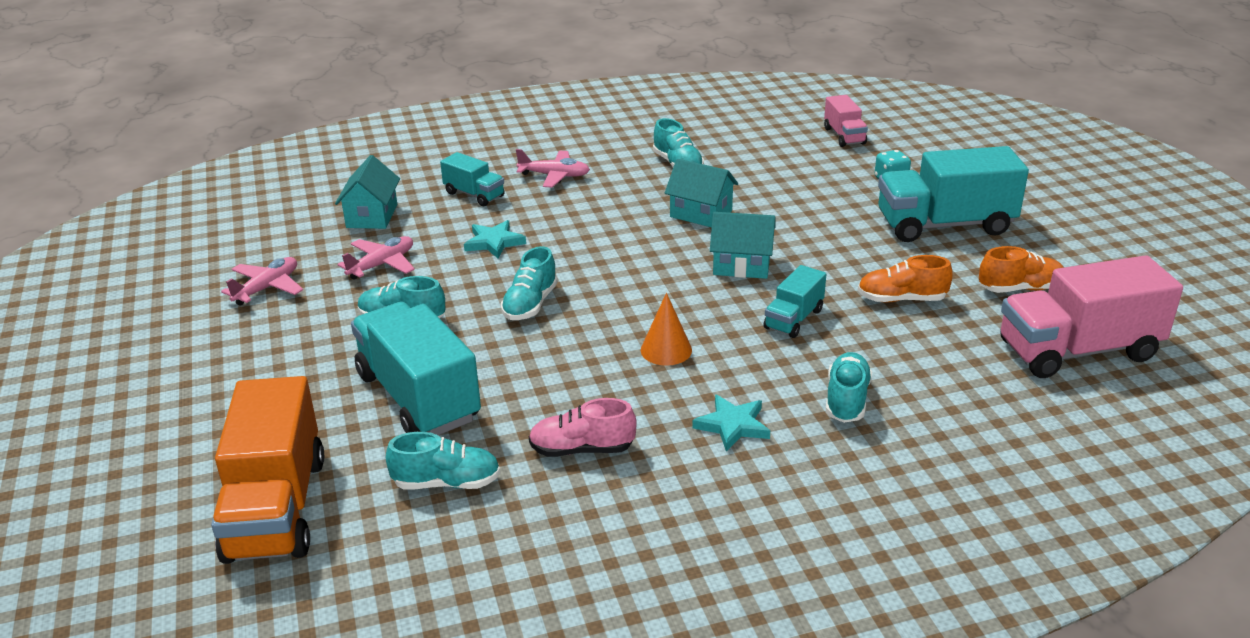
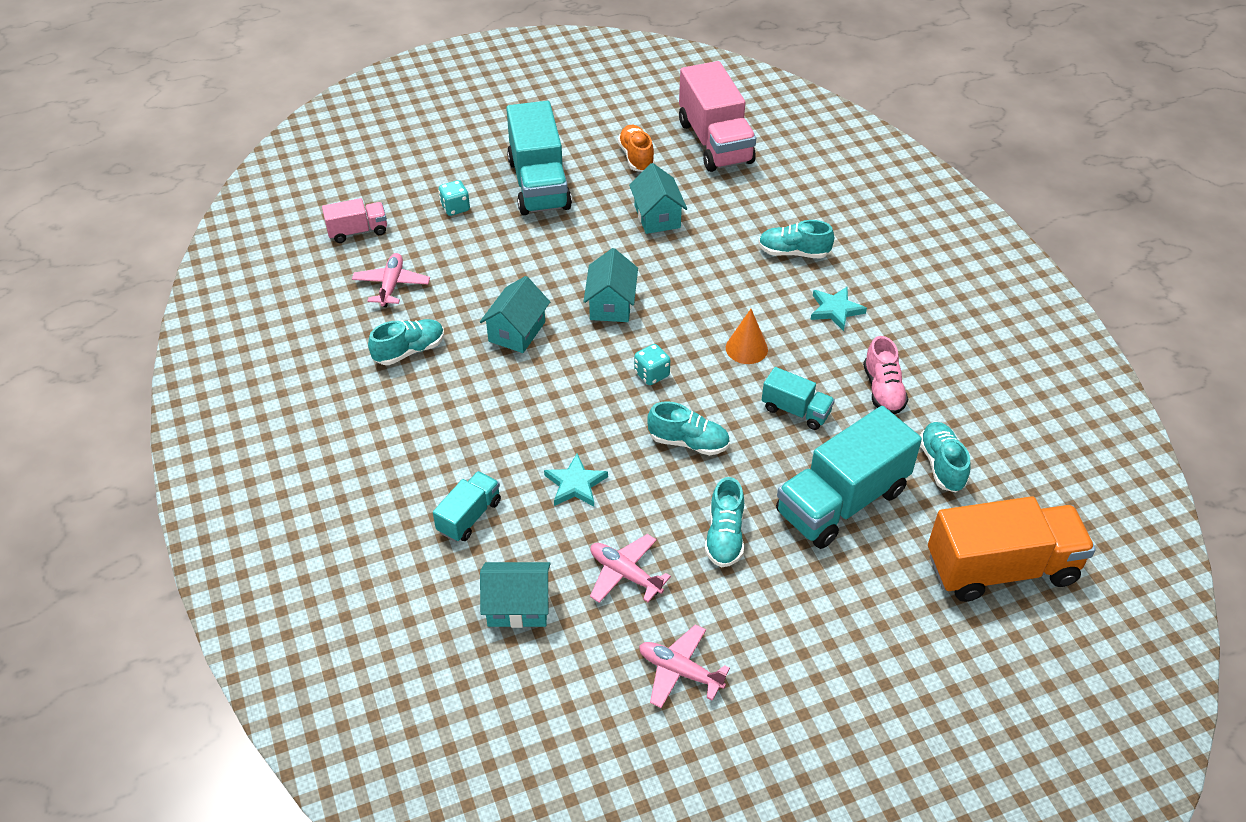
camera: 95 degrees left, 15 degrees up
pink plane [516,149,590,188] -> pink plane moved to [352,253,430,307]
turquoise truck [763,265,826,338] -> turquoise truck moved to [762,367,835,430]
orange shoe [858,255,953,303] -> turquoise house [629,163,687,234]
none -> turquoise dice [634,344,670,385]

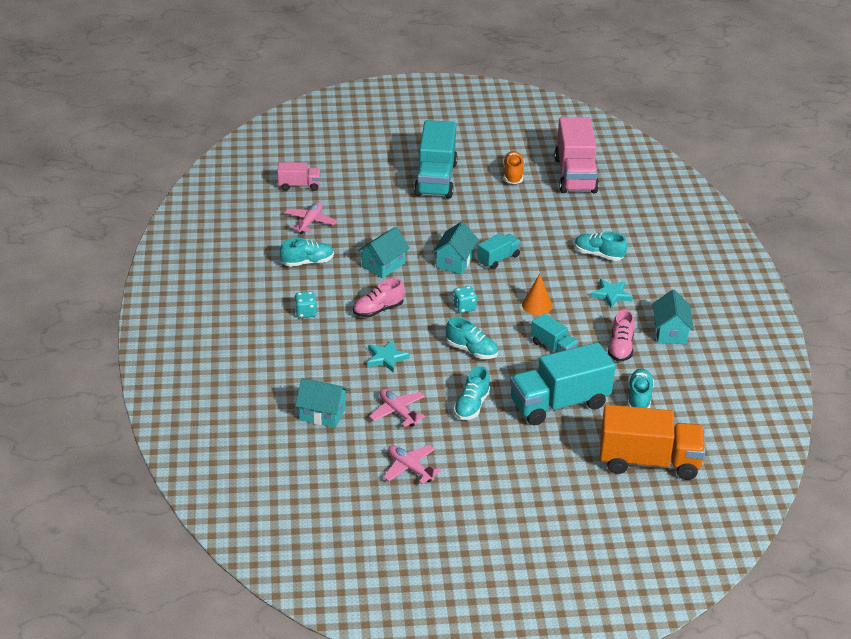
camera: 15 degrees right, 10 degrees down
turquoise truck [433,471,501,542] -> turquoise truck moved to [477,233,521,269]
turquoise dice [438,180,470,216] -> turquoise dice moved to [294,291,317,318]
turquoise house [629,163,687,234] -> turquoise house moved to [653,290,694,344]
none -> pink shoe [353,278,405,318]

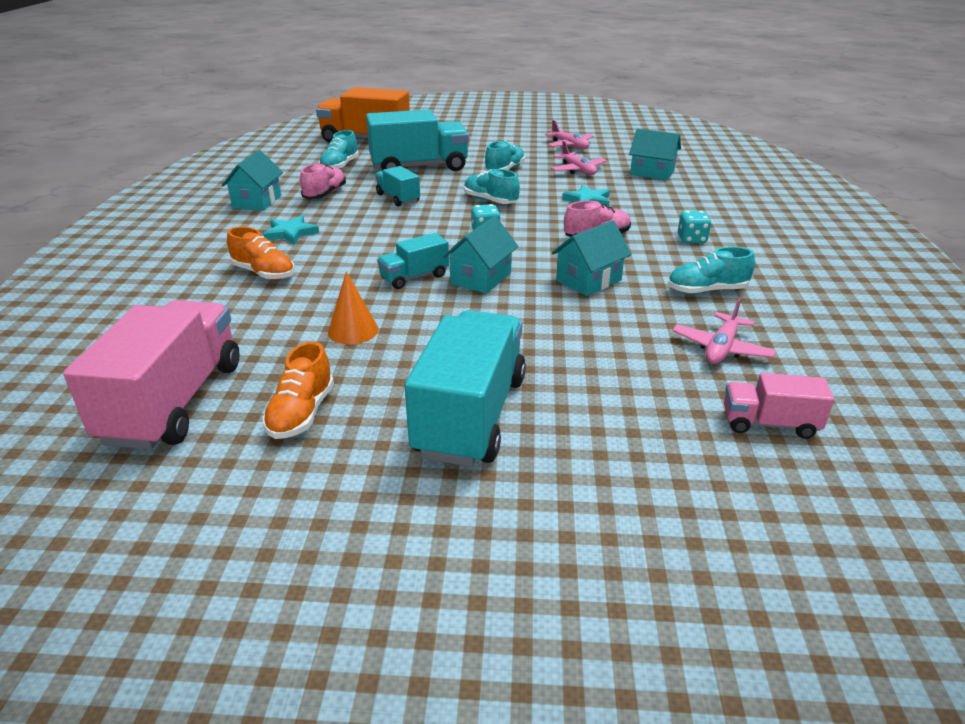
camera: 170 degrees left, 5 degrees down
orange cone [522,274,552,315] -> orange cone moved to [328,271,379,344]
turquoise shoe [575,231,627,261] -> orange shoe [227,227,295,280]

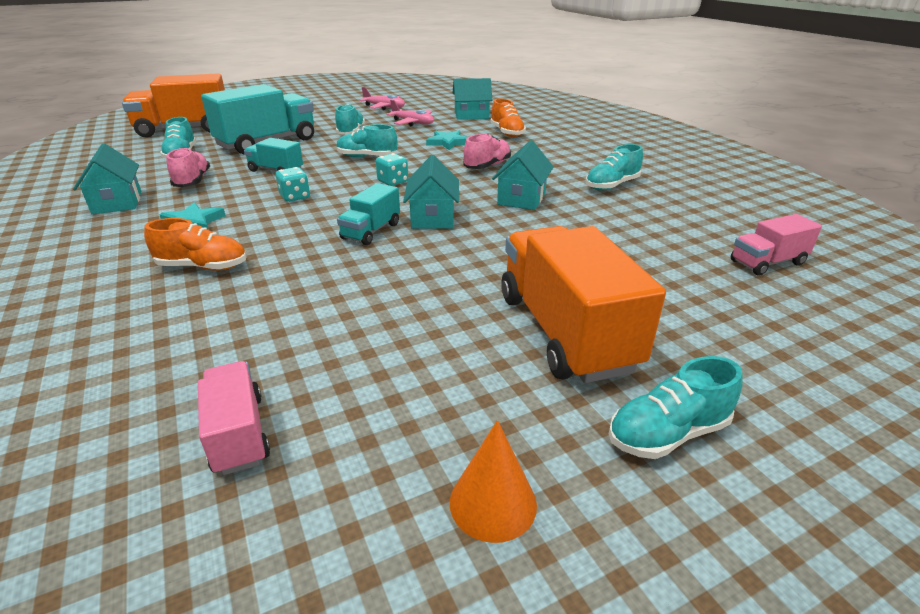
camera: 30 degrees left, 0 degrees up
pink truck [63,300,240,450] -> pink truck [198,361,270,475], size x0.51
orange shoe [262,342,334,439] -> orange shoe moved to [491,99,526,137]
orange cone [328,271,379,344] -> orange cone moved to [450,420,537,543]
turquoise truck [405,310,526,467] -> orange truck [501,226,666,383]
pink plane [672,298,776,364] -> none
turquoise dice [678,211,711,243] -> turquoise dice moved to [276,167,310,202]
none -> turquoise shoe [609,356,743,459]

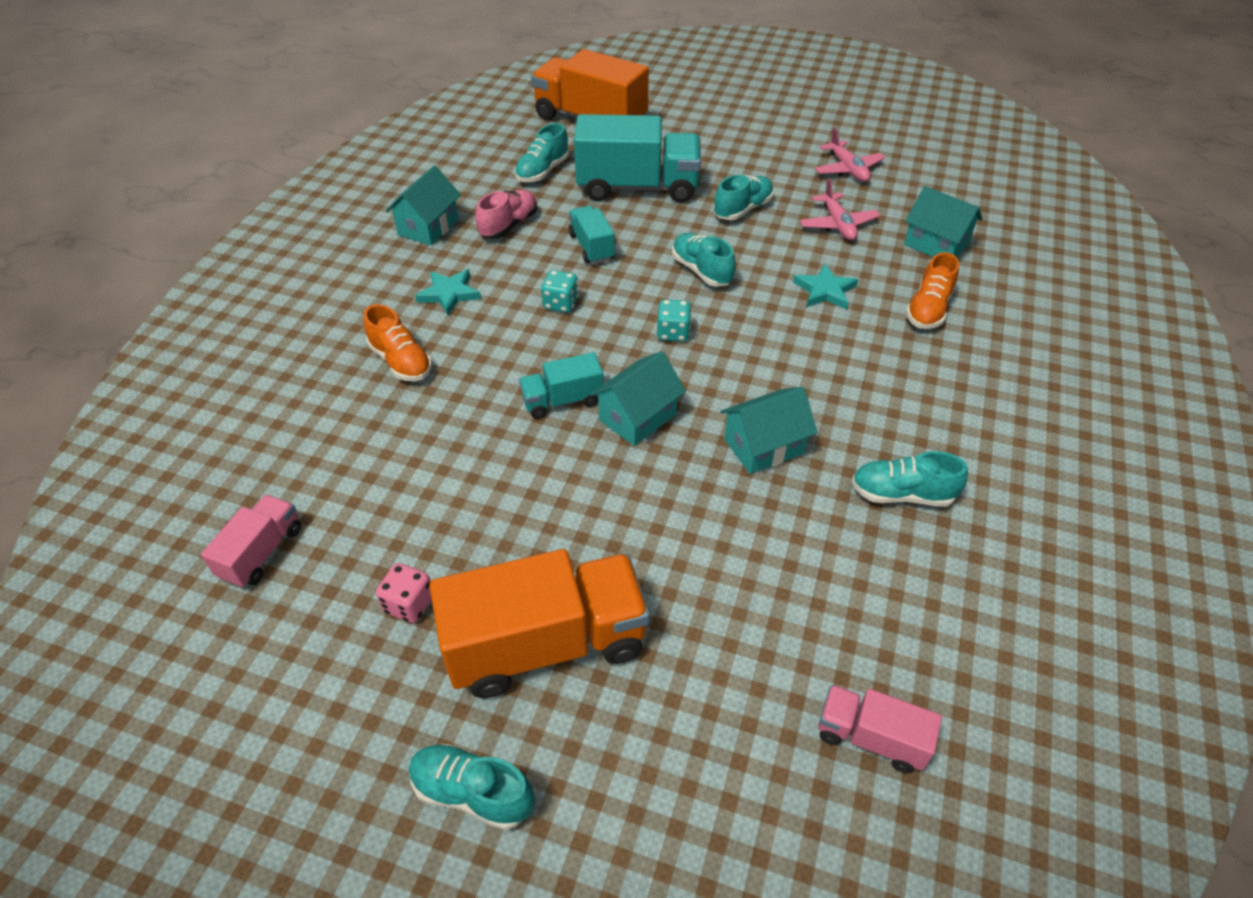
camera: 45 degrees right, 15 degrees up
orange cone [450,420,537,543] -> none
pink shoe [463,134,511,169] -> none
orange truck [501,226,666,383] -> orange truck turned 45 degrees clockwise [429,549,650,698]
none -> pink dice [376,563,432,623]

